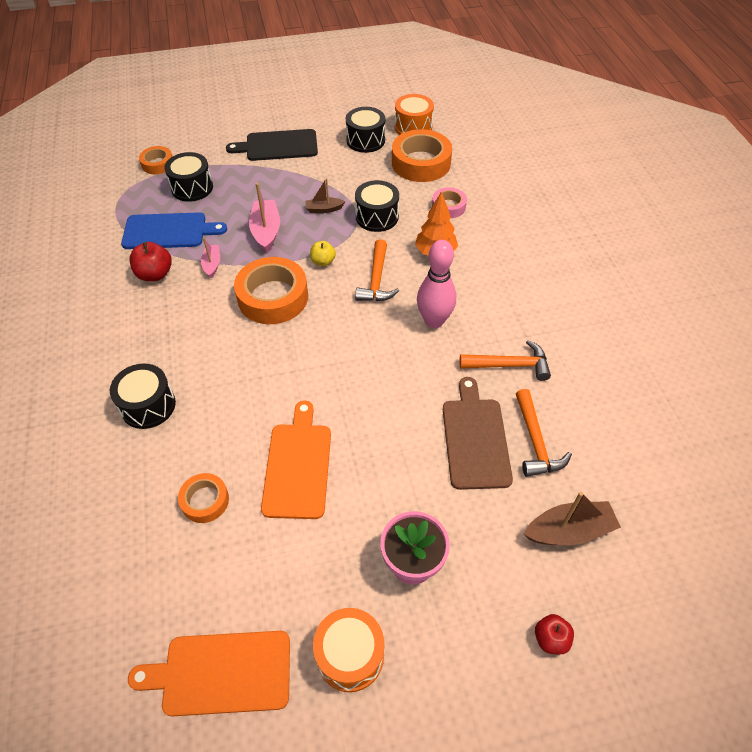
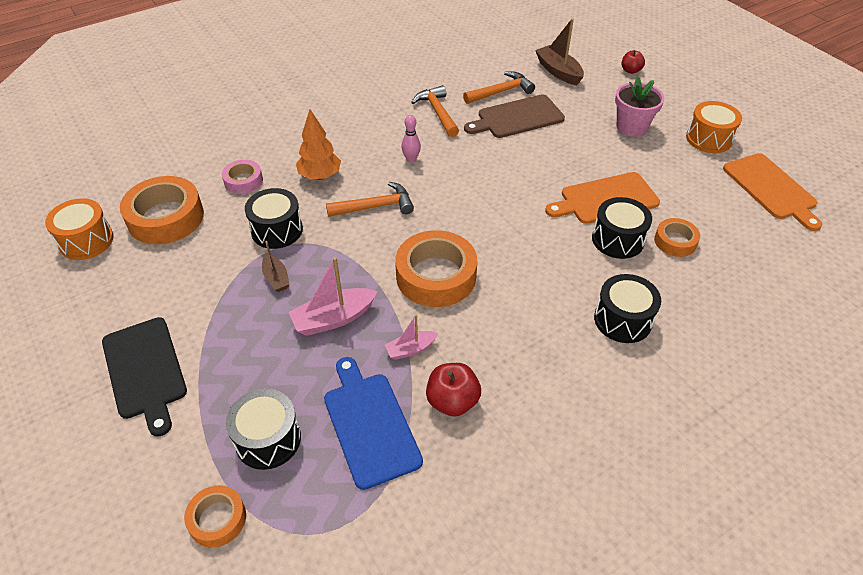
camera: 110 degrees left, 5 degrees down
yellow apple [310,241,336,266] -> none
black drum [346,107,385,153] -> black drum moved to [592,197,652,259]
pink bowling pin [417,240,456,328] -> pink bowling pin [401,115,421,163], size x0.53

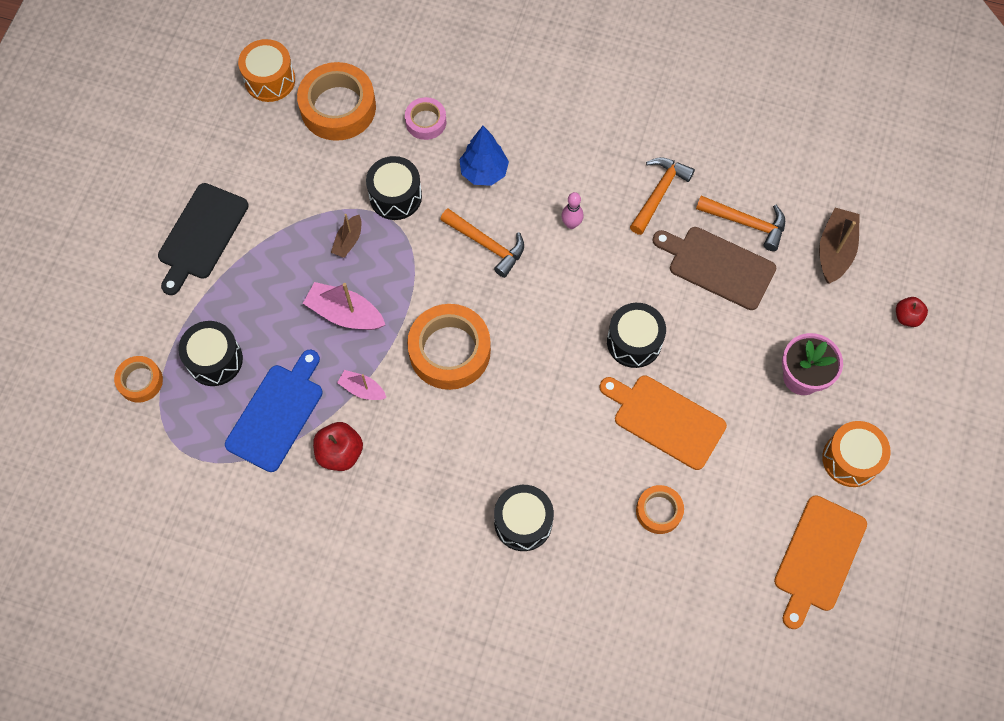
camera: 50 degrees right, 20 degrees up
orange tree [296,109,341,180] -> blue tree [459,126,509,186]
black drum [592,197,652,259] -> black drum moved to [607,303,666,368]

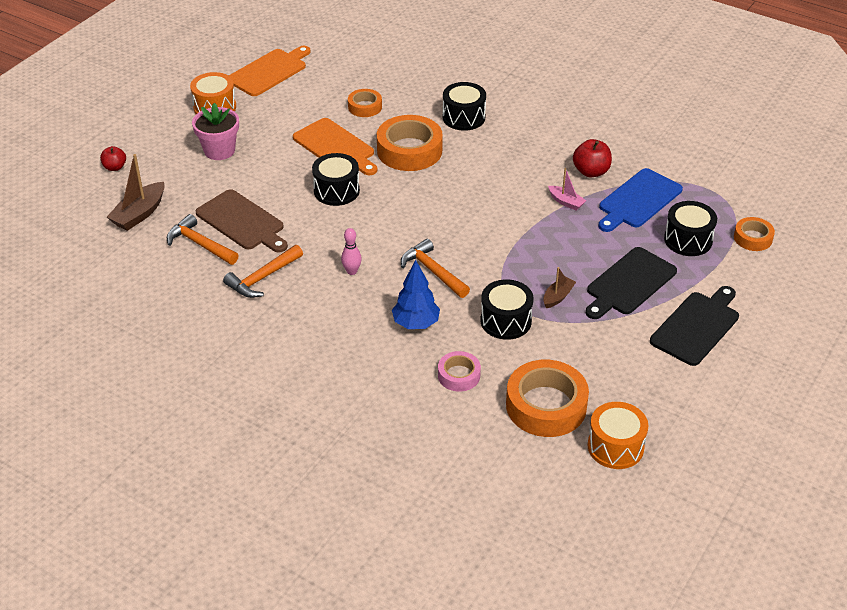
camera: 165 degrees left, 25 degrees down
pink boat [303,282,385,330] -> none
orange tape [407,304,491,390] -> orange tape moved to [377,115,443,171]
none -> black cutting board [586,247,677,319]

